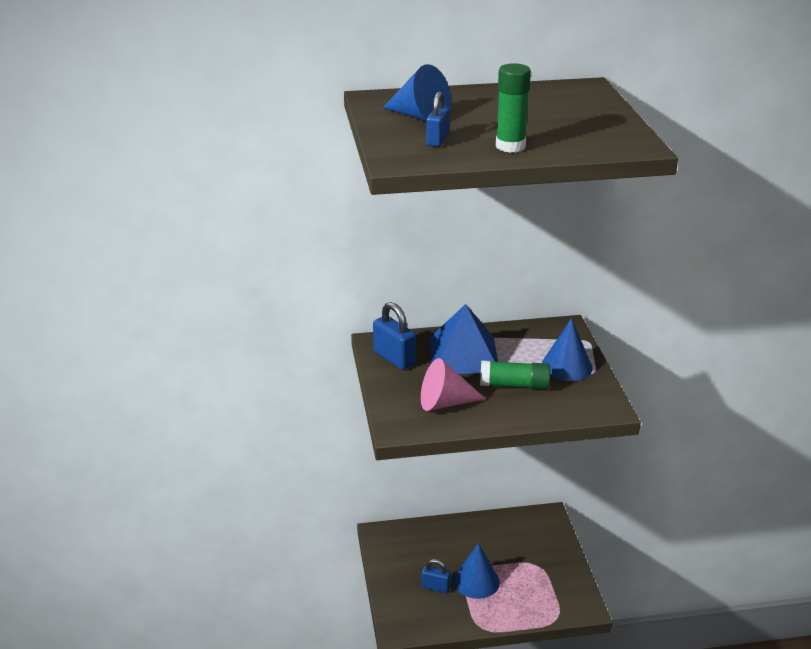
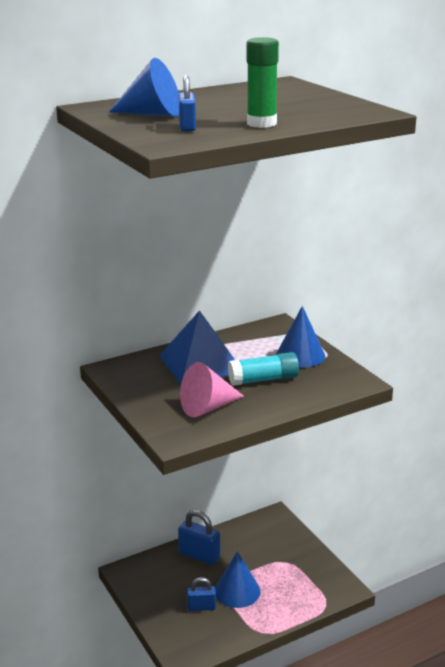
camera: 20 degrees left, 5 degrees down
blue padlock [373,302,416,370] -> blue padlock moved to [178,510,220,565]
green glue stick [480,360,550,390] -> turquoise glue stick [228,352,299,386]

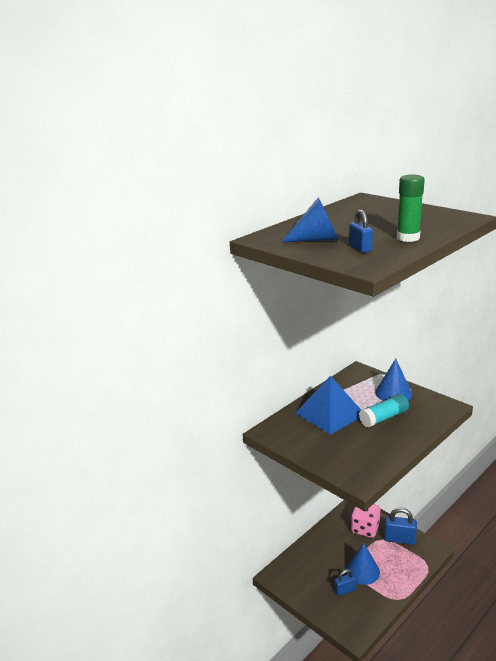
camera: 15 degrees left, 0 degrees up
blue padlock [178,510,220,565] -> blue padlock moved to [384,508,417,545]
pink cone [180,362,244,417] -> none
none -> pink dice [351,504,380,538]

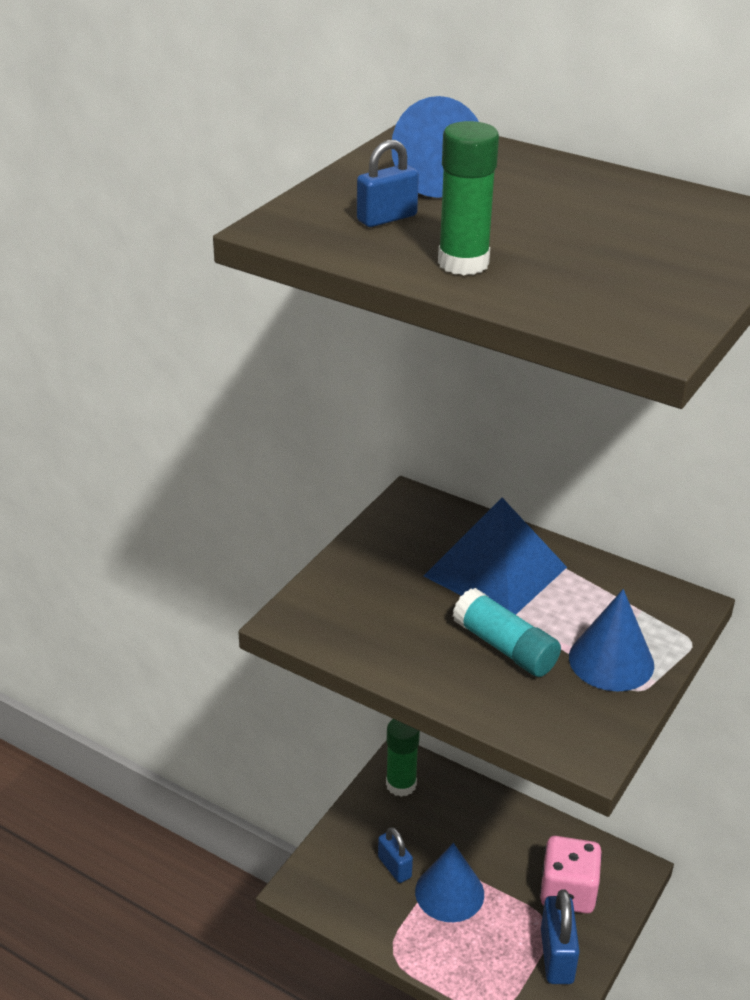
camera: 75 degrees right, 10 degrees up
none -> green glue stick [386,719,420,797]

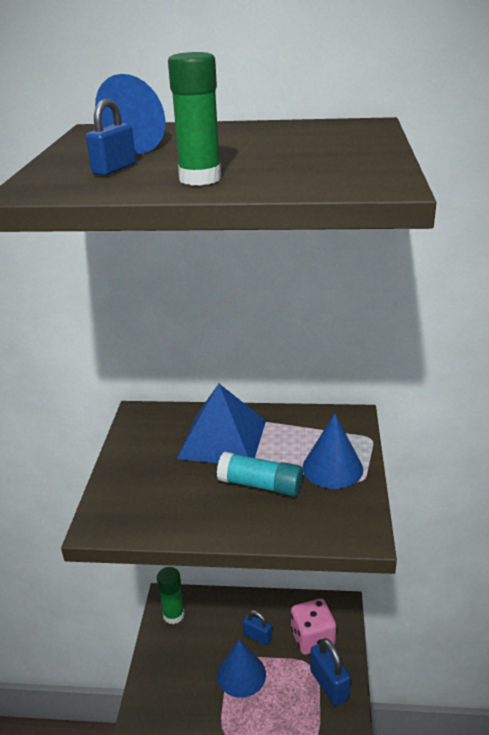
camera: 25 degrees left, 5 degrees down
blue padlock [378,827,413,883] -> blue padlock moved to [243,610,272,646]

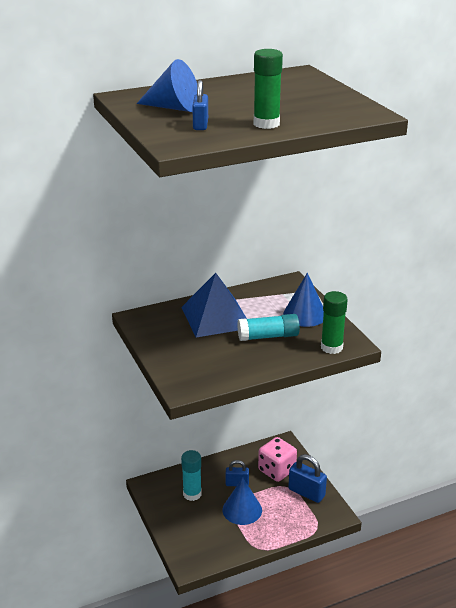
camera: 30 degrees left, 0 degrees up
green glue stick [157,567,185,624] -> green glue stick moved to [321,291,348,354]
none -> turquoise glue stick [181,450,202,501]

